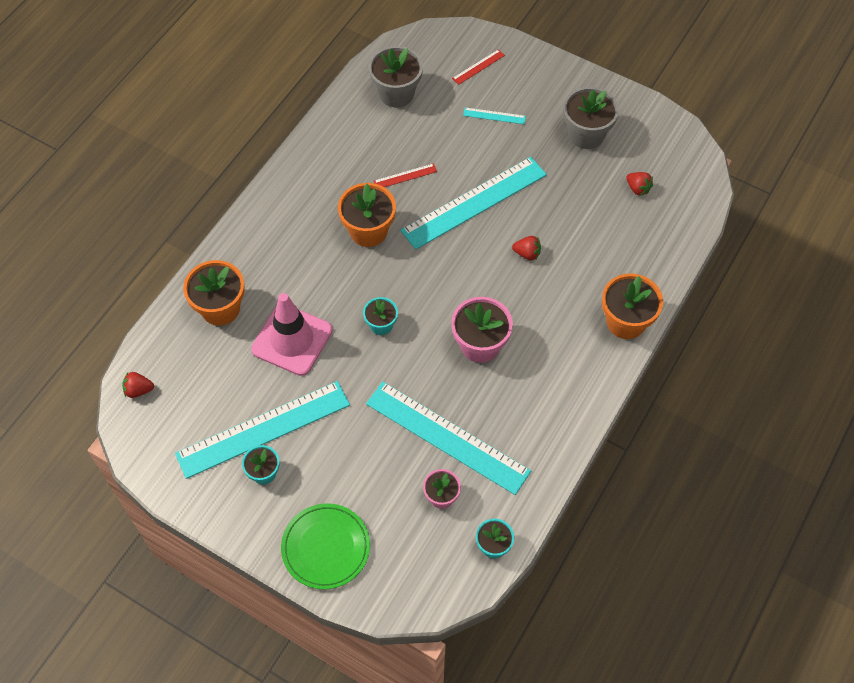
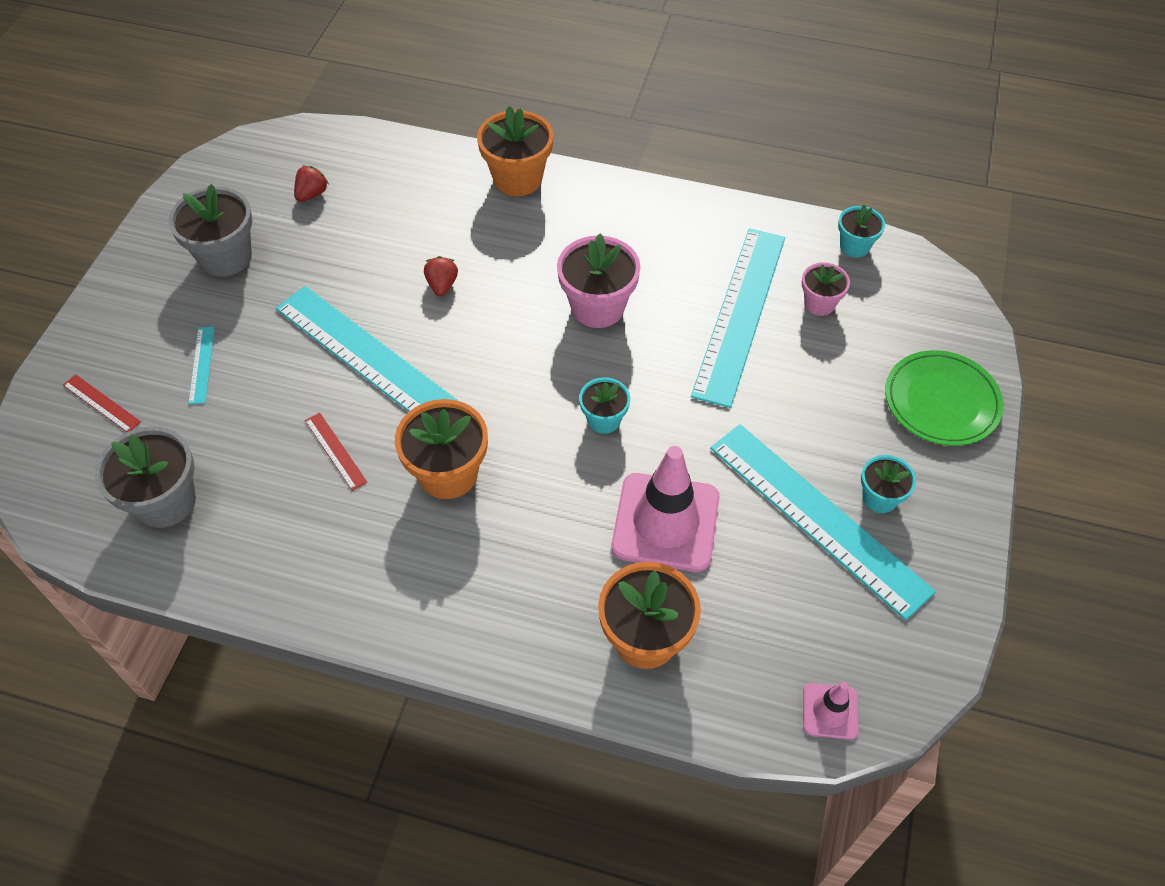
camera: 105 degrees left, 5 degrees down
red strawberry [122,372,154,398] -> pink traffic cone [803,682,859,740]

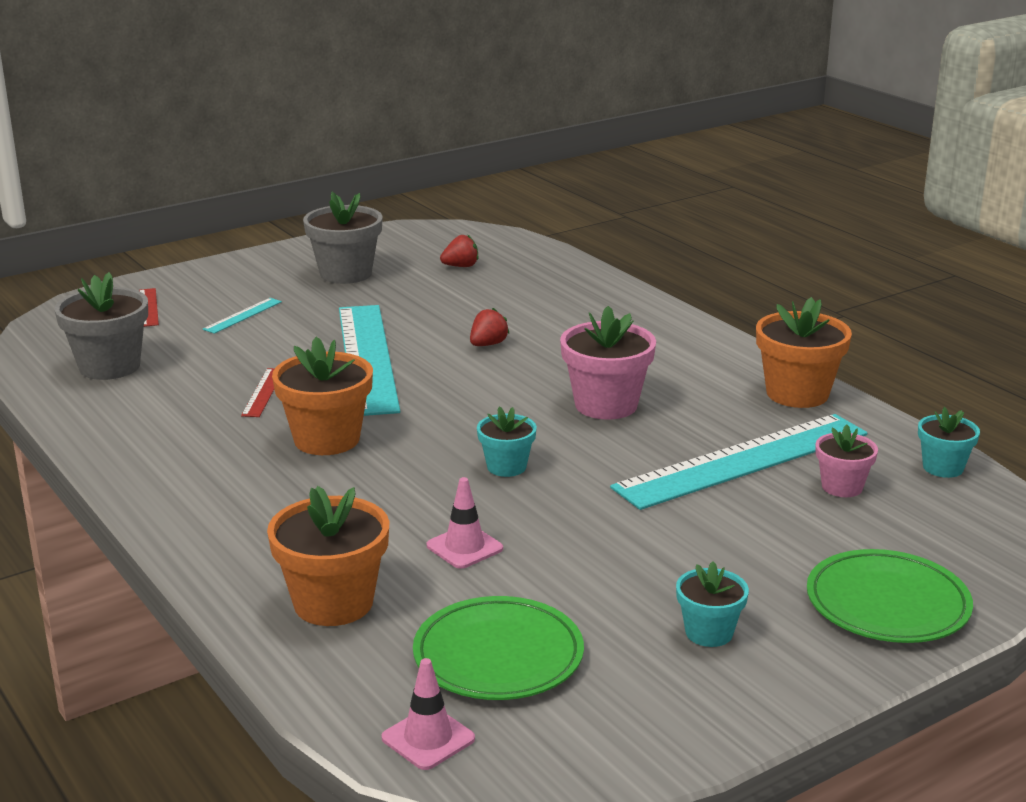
camera: 40 degrees right, 30 degrees down
orange flower pot [477,106,553,196] -> orange flower pot moved to [756,297,852,408]
pink traffic cone [612,446,720,572] -> pink traffic cone [427,477,503,569], size x0.49
turquoise ruler [710,424,936,620] -> none
none -> green plate [413,596,584,700]

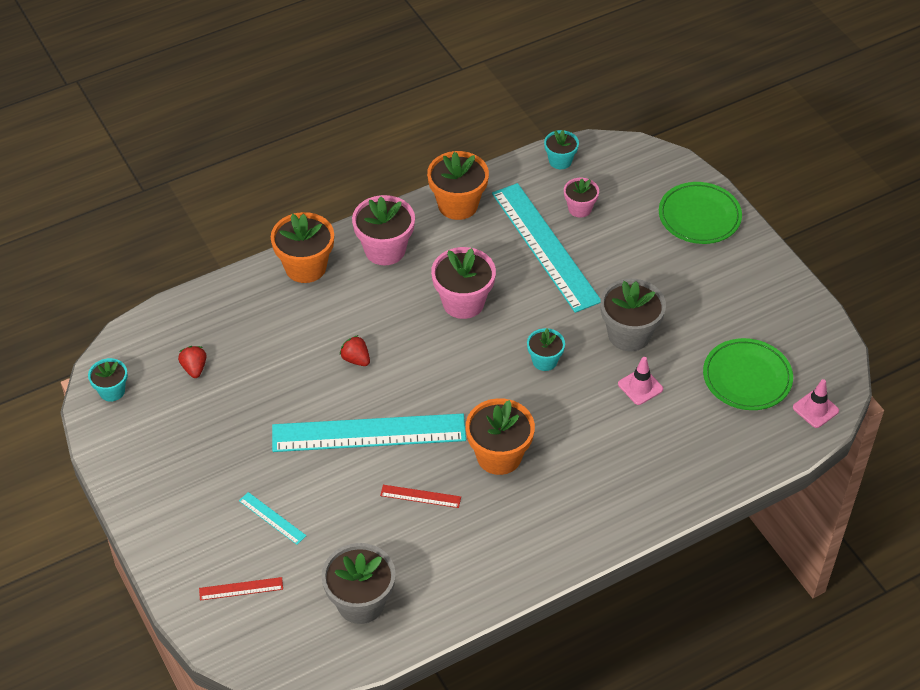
camera: 85 degrees left, 25 degrees up
orange flower pot [267,486,390,626] -> orange flower pot moved to [271,212,334,283]
grey flower pot [303,192,383,284] -> grey flower pot moved to [600,279,666,351]
turquoise flower pot [676,561,749,647] -> turquoise flower pot moved to [88,358,128,402]
none -> pink flower pot [352,195,415,265]

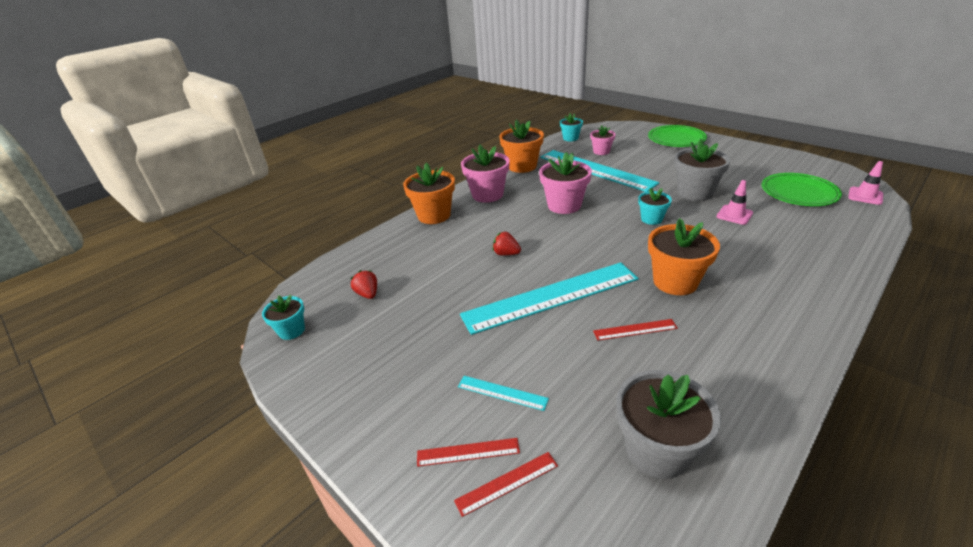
camera: 15 degrees left, 15 degrees down
none -> red ruler [417,438,520,467]

